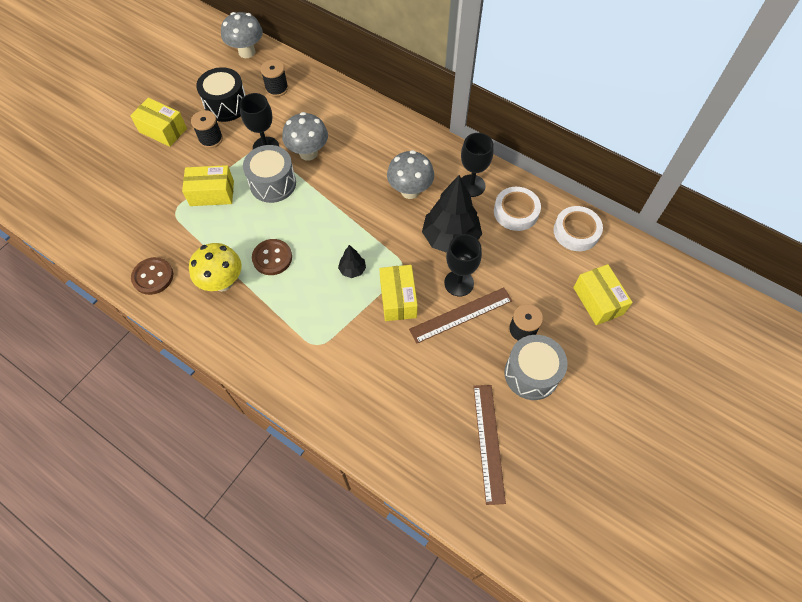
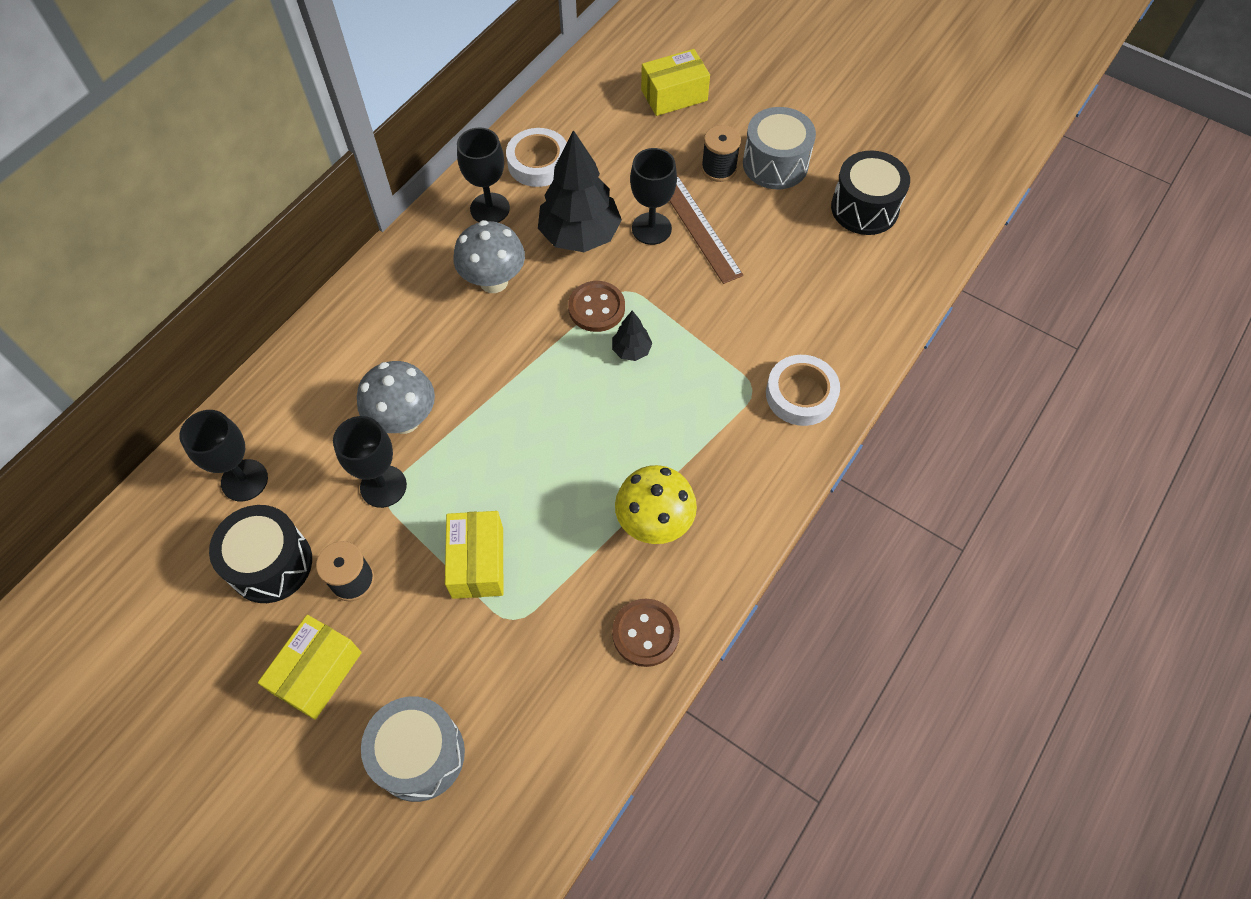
camera: 90 degrees left, 0 degrees up
grey mushroom [221,12,263,58] -> none
grey drum [243,145,296,203] -> grey drum moved to [361,696,465,802]
brown button [252,239,292,275] -> brown button moved to [568,281,625,332]
black spool [260,60,288,97] -> black goblet [179,410,268,501]
yellow box [380,265,418,321] -> none
brown ruler [473,385,506,505] -> black drum [831,150,910,235]
white tape [553,206,603,251] -> white tape moved to [766,355,840,426]

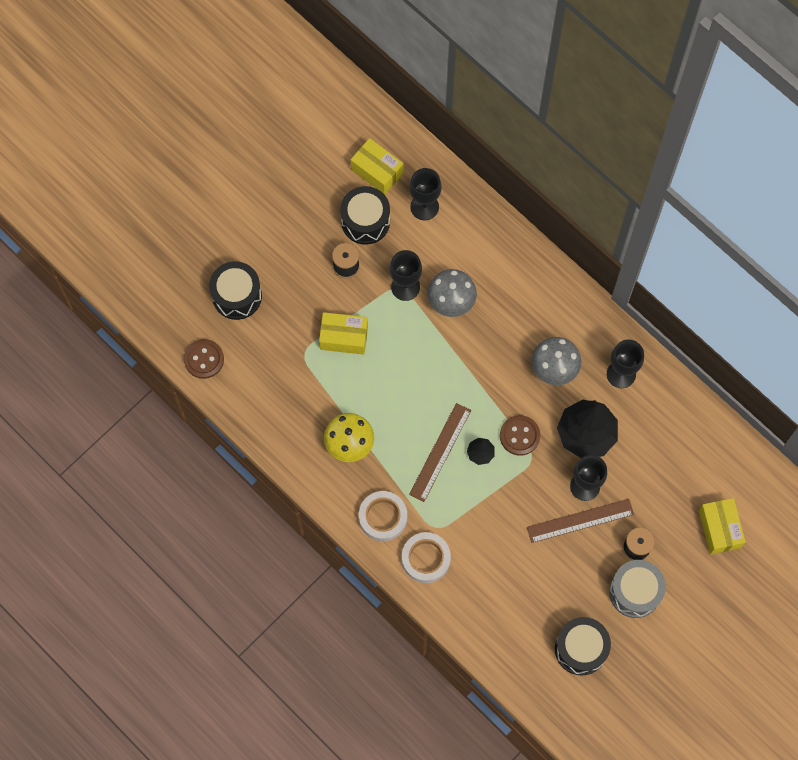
camera: 100 degrees right, 10 degrees up
yellow box [258,615,362,720] -> yellow box moved to [351,138,403,195]
grey drum [361,696,465,802] -> black drum [209,261,262,320]
white tape [506,128,567,187] -> white tape moved to [359,491,407,541]
brown button [612,599,680,667] -> brown button moved to [184,339,224,379]
none -> brown ruler [409,403,471,502]

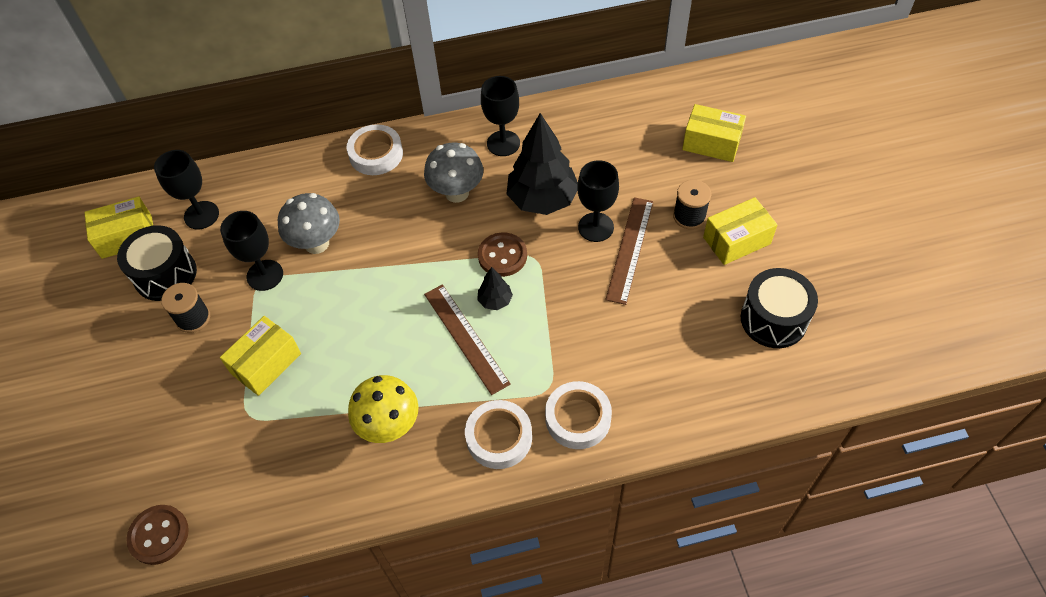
camera: 55 degrees left, 15 degrees down
black drum [209,261,262,320] -> none
grey drum [609,560,666,618] -> yellow box [703,197,777,265]
none -> white tape [347,124,403,175]

